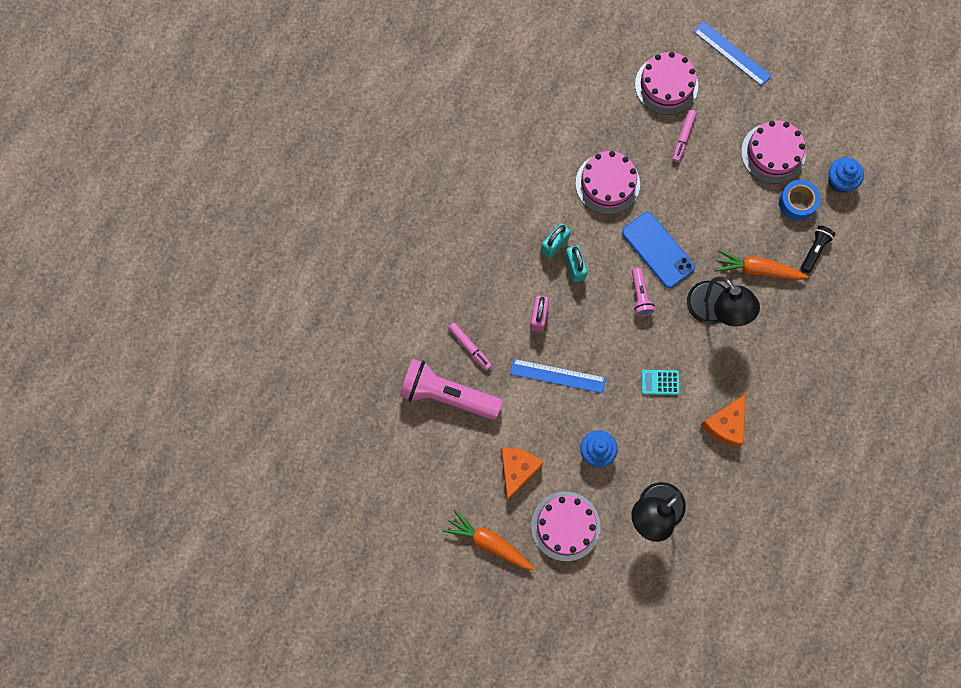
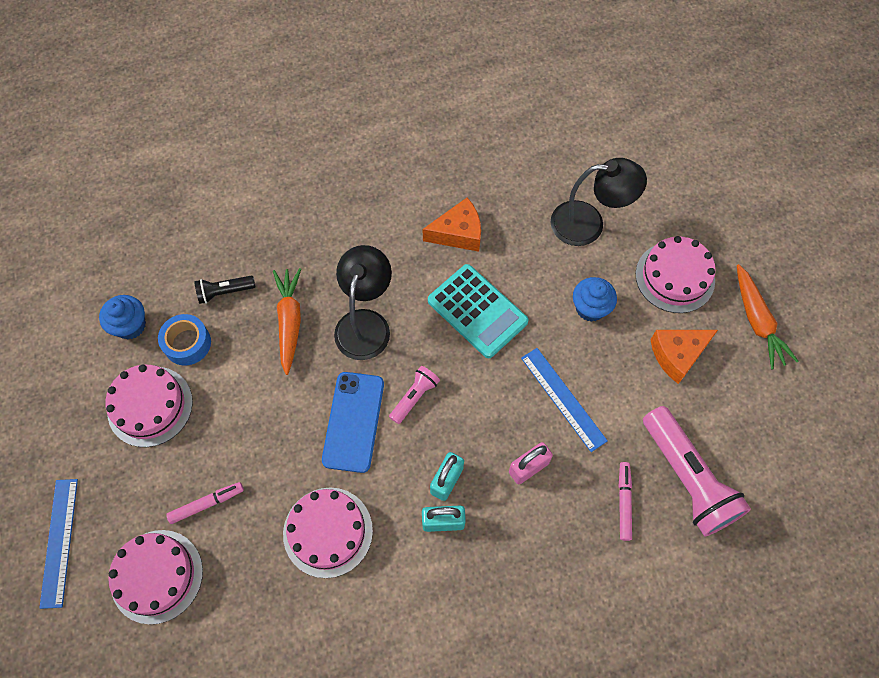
camera: 135 degrees left, 10 degrees down
turquoise calculator [641,370,680,395] -> turquoise calculator [428,264,528,358], size x1.99
orange carrot [715,249,809,280] -> orange carrot turned 150 degrees counterclockwise [273,268,301,375]

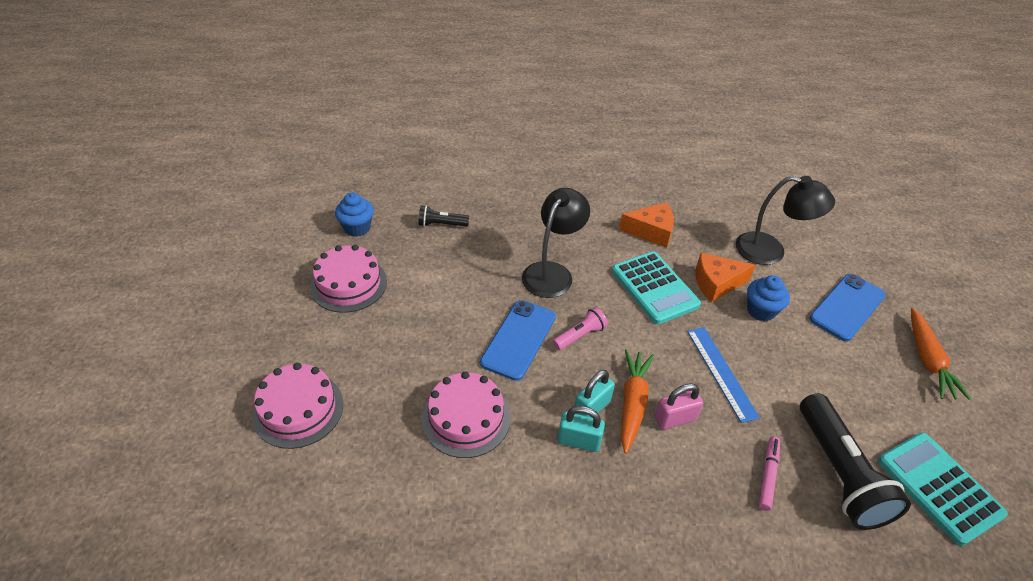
camera: 15 degrees right, 20 degrees down
blue ruler [39,479,78,609] -> none
blue tape [158,314,211,365] -> none
pink marker [166,482,244,524] -> none
orange carrot [273,268,301,375] -> orange carrot moved to [621,349,654,454]
pink cake [636,236,716,313] -> blue phone [809,274,886,341]
pink flashlight [643,406,751,537] -> black flashlight [800,393,911,530]
orange cheese [650,330,718,384] -> orange cheese moved to [695,253,756,302]
none -> turquoise calculator [878,432,1008,546]

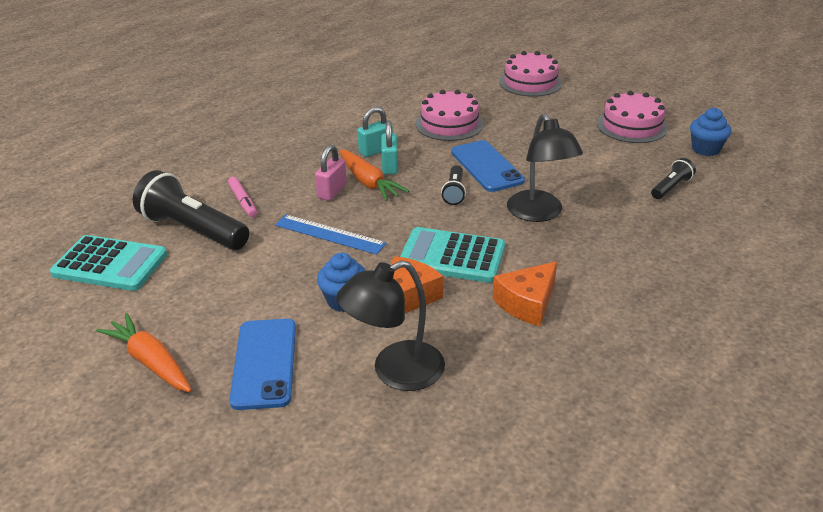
camera: 135 degrees right, 10 degrees down
pink flashlight [553,307,608,350] -> black flashlight [441,165,466,205]

